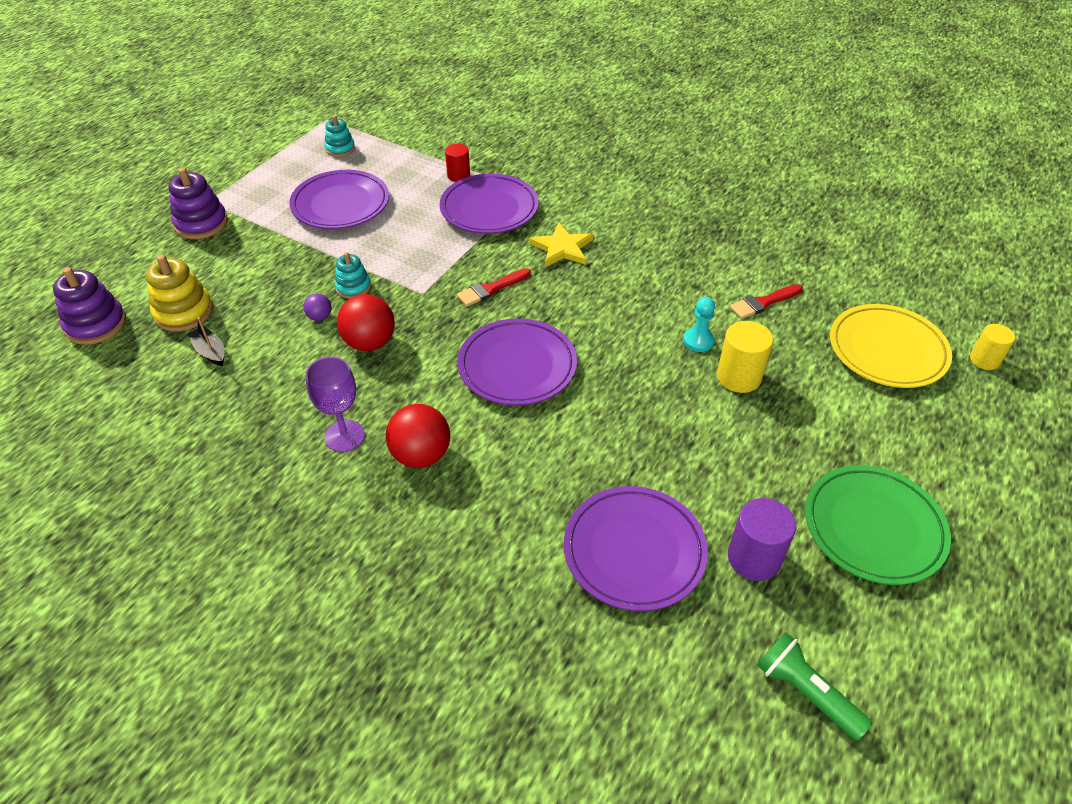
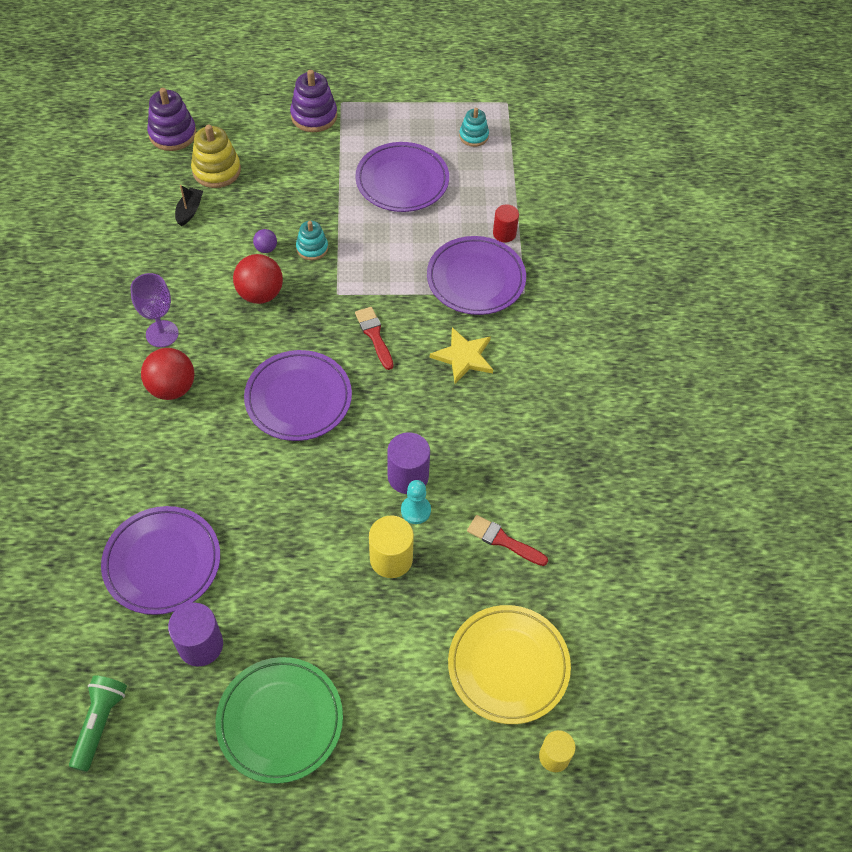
camera: 55 degrees right, 10 degrees up
red brush [457,268,531,307] -> red brush turned 45 degrees clockwise [355,307,393,370]
none -> purple cylinder [387,432,430,494]

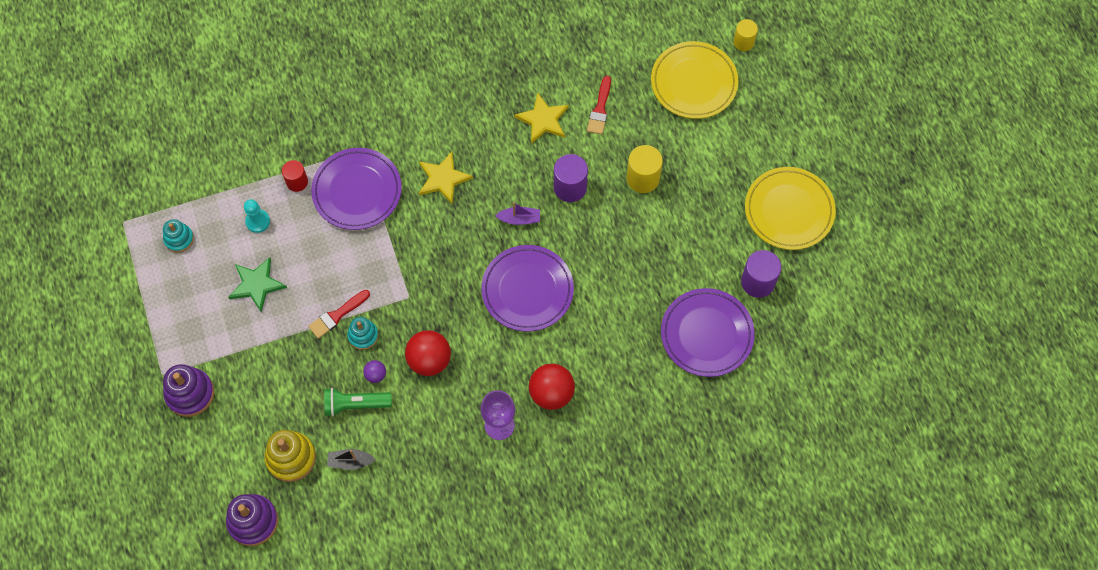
camera: 105 degrees left, 10 degrees up
green flashlight [69,675,127,772] -> green flashlight moved to [324,388,392,417]
green plate [215,657,343,784] -> yellow plate [745,167,836,250]
purple plate [355,142,449,212] -> green star [228,257,287,312]
red brush [355,307,393,370] -> red brush moved to [308,290,370,339]
turquoise pawn [401,480,431,524] -> turquoise pawn moved to [244,199,270,233]
none -> purple boat [495,202,540,225]
none -> yellow star [514,93,569,144]

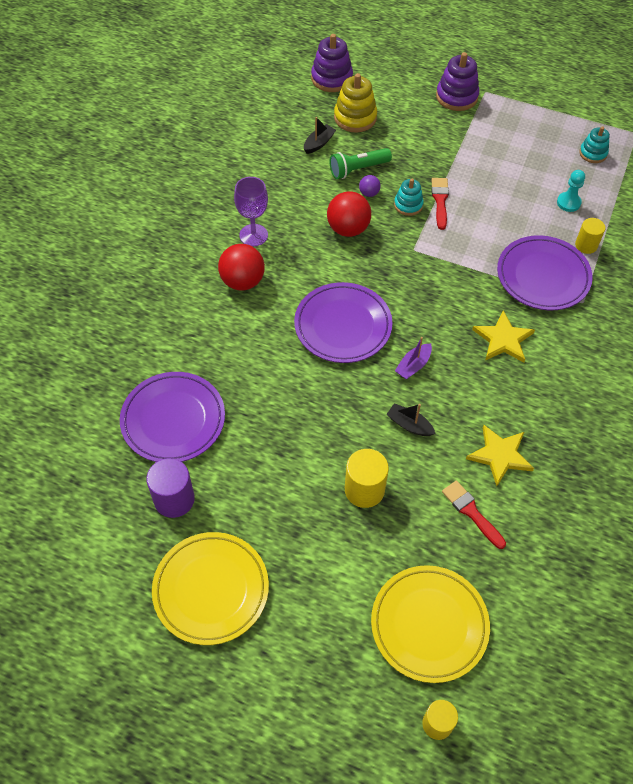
camera: 130 degrees right, 10 degrees down
green star [228,257,287,312] -> none
red cylinder [282,160,308,192] -> yellow cylinder [575,218,605,254]
green flashlight [324,388,392,417] -> green flashlight turned 150 degrees counterclockwise [330,148,392,179]
purple cylinder [554,154,588,202] -> black boat [386,403,436,436]

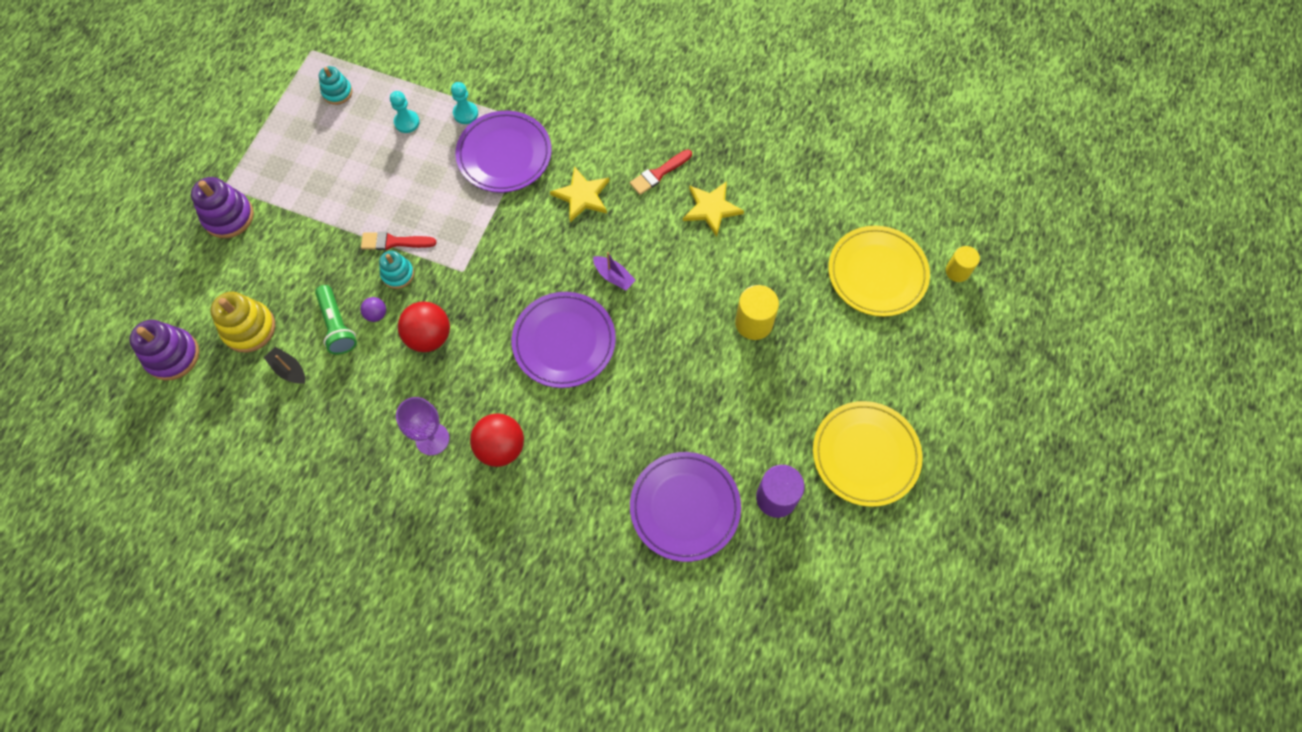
camera: 90 degrees left, 10 degrees up
black boat [386,403,436,436] -> none
red brush [442,480,506,549] -> red brush moved to [630,149,692,195]
yellow cylinder [575,218,605,254] -> turquoise pawn [451,82,478,124]

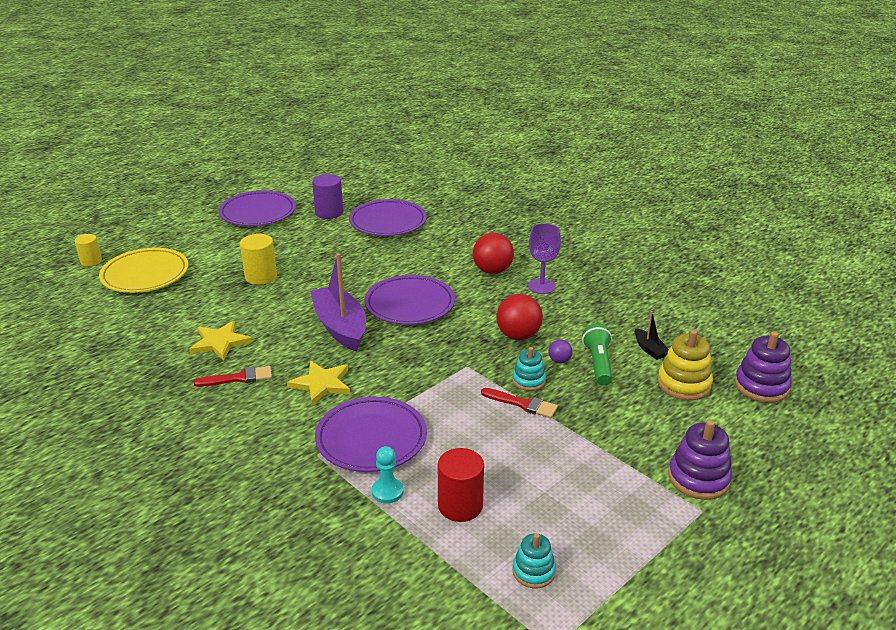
camera: 155 degrees left, 35 degrees down
turquoise pawn [390,91,420,133] -> red cylinder [438,448,484,522]
purple boat [593,252,636,290] -> purple boat [310,253,366,352], size x2.20
yellow plate [813,401,922,507] -> purple plate [219,191,296,226]

